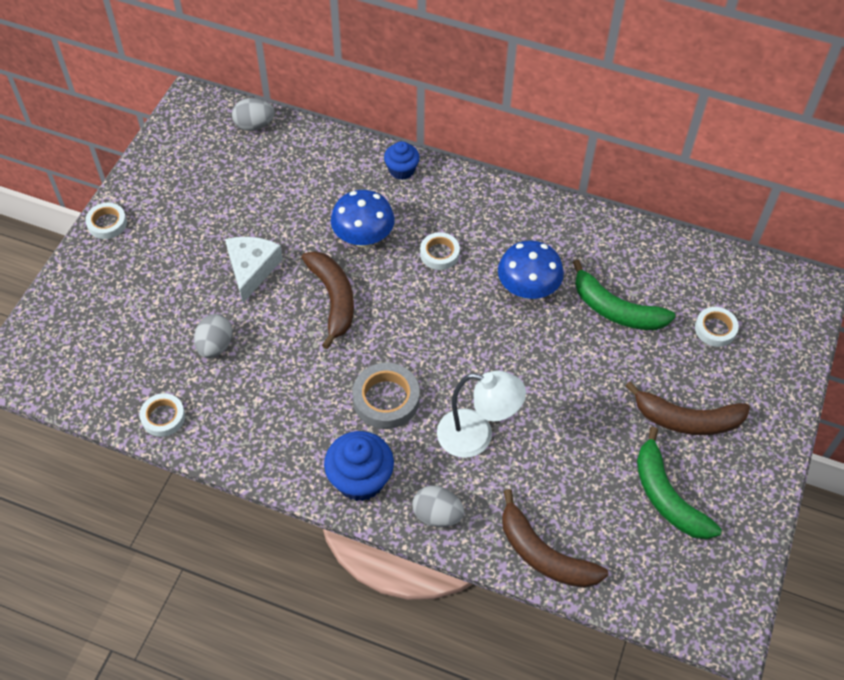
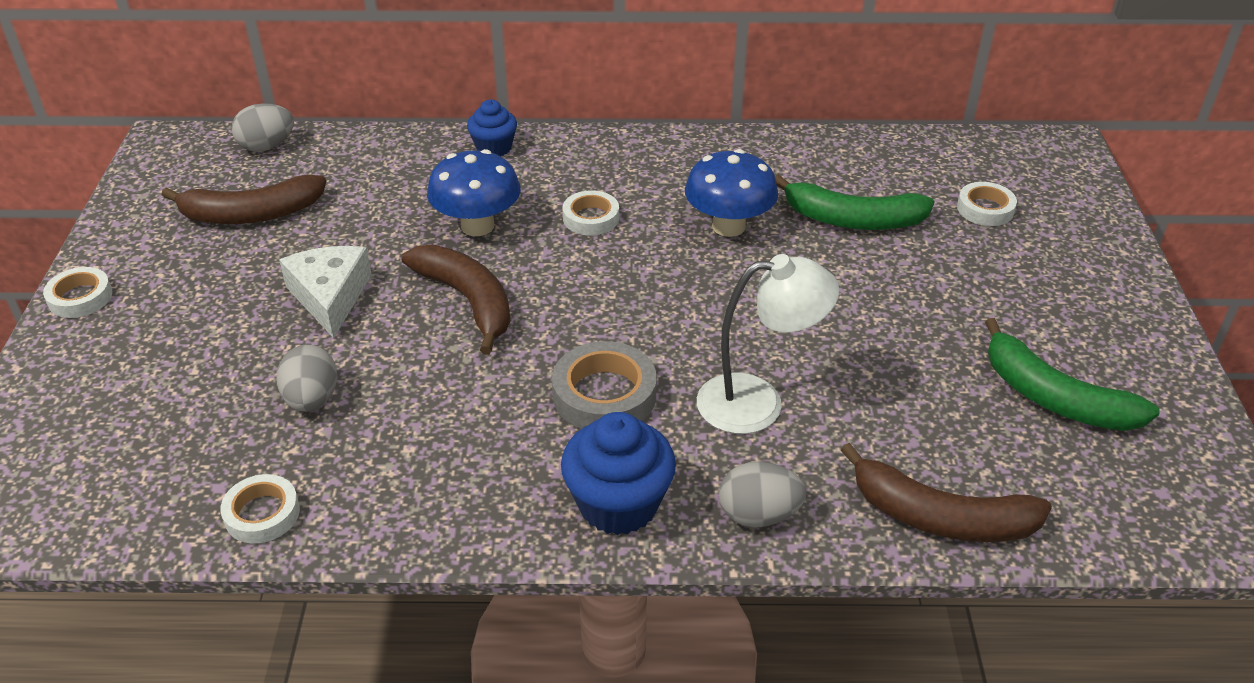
camera: 20 degrees left, 15 degrees down
brown banana [625,381,750,435] -> brown banana moved to [161,175,326,224]

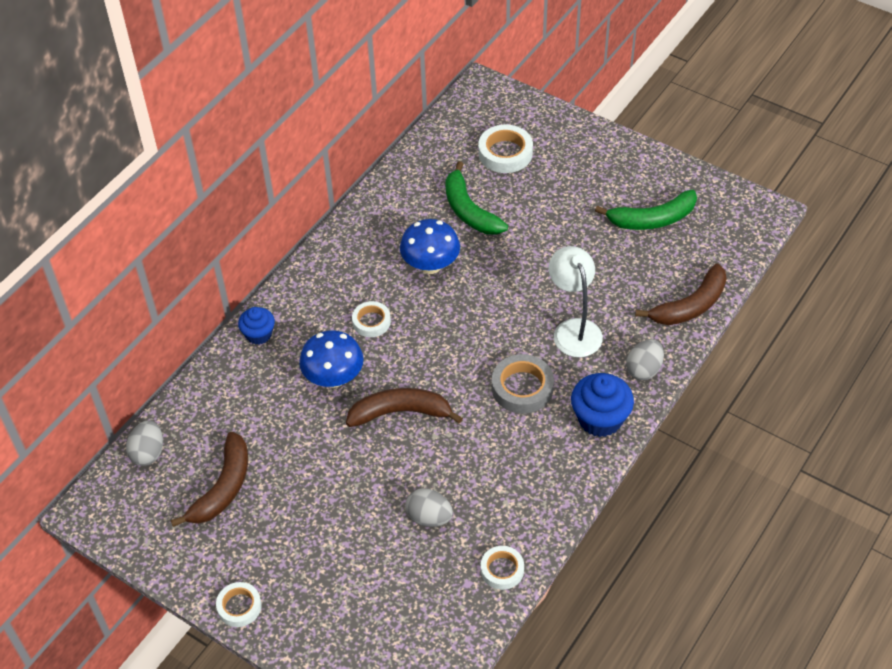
camera: 55 degrees left, 10 degrees up
white cheese [279,246,372,338] -> none
white lamp [697,254,839,434] -> white lamp turned 45 degrees counterclockwise [549,246,603,357]
green banana [775,174,934,230] -> green banana turned 105 degrees clockwise [445,161,508,235]
white tape [957,182,1017,226] -> white tape [478,125,533,173], size x1.55

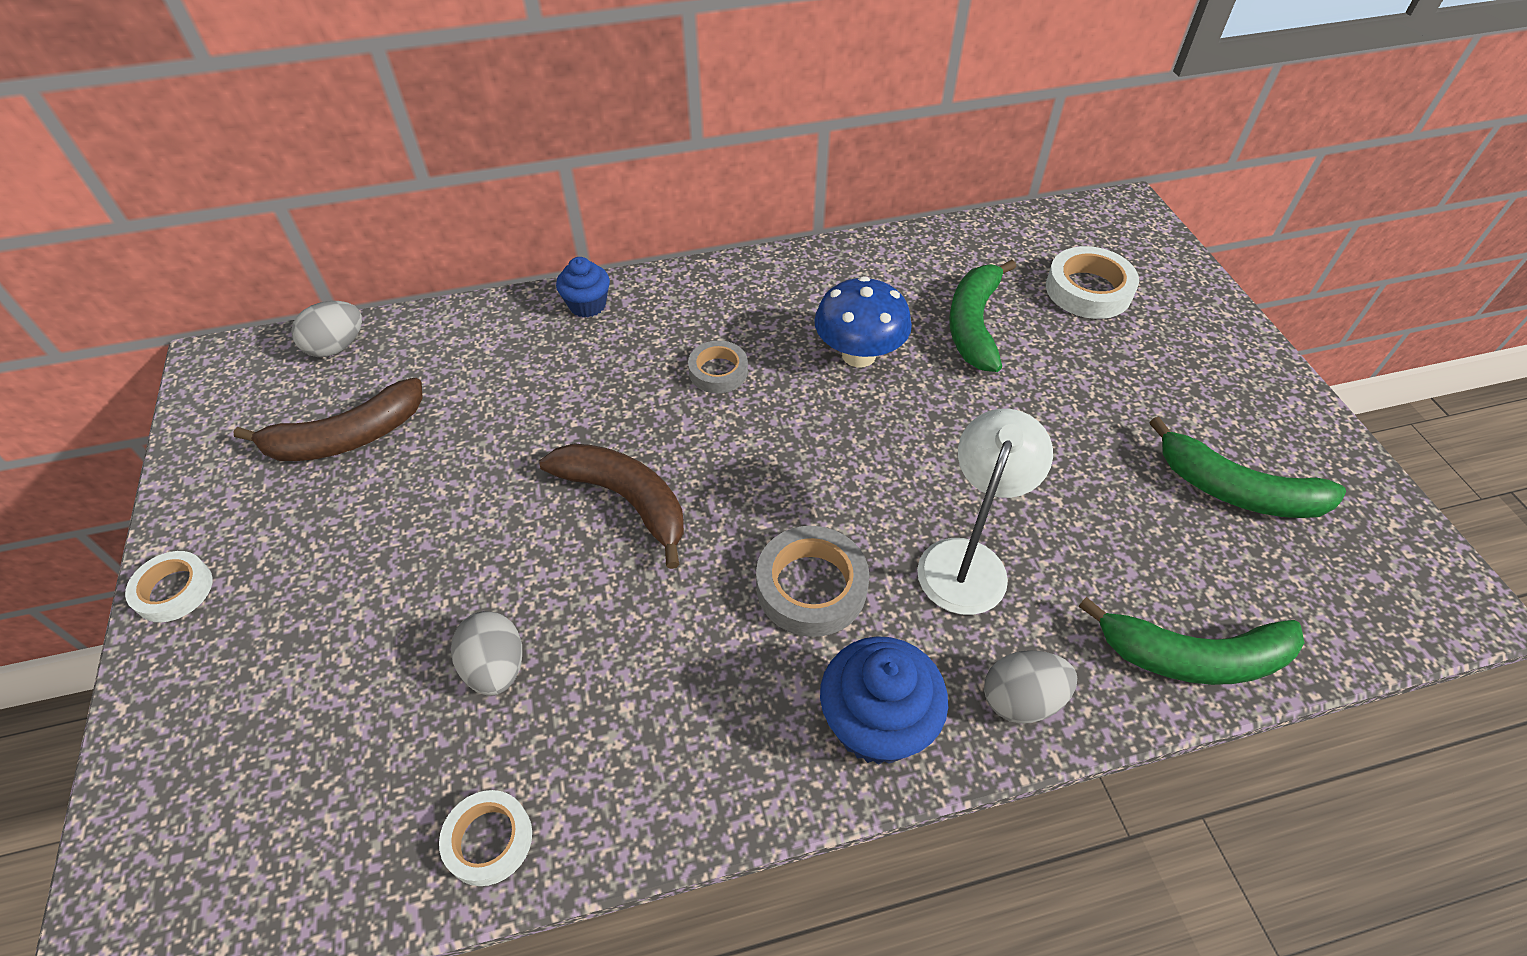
camera: 40 degrees right, 0 degrees up
blue mushroom [299,330,364,388] -> none
white tape [352,301,391,337] -> grey tape [688,340,748,393]
brown banana [635,263,727,325] -> green banana [1079,597,1304,685]

